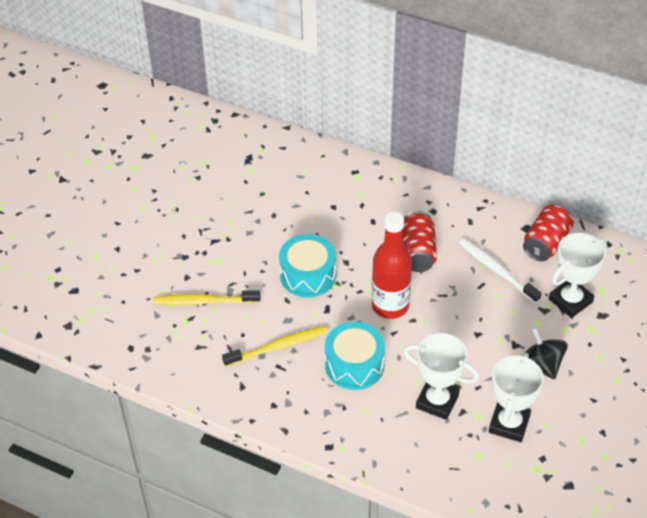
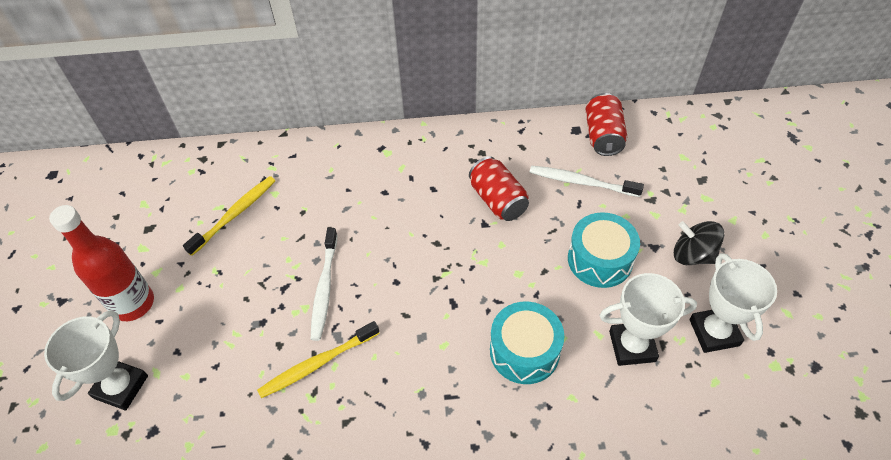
camera: 30 degrees left, 5 degrees up
yellow toothbrush [222,326,328,367] -> yellow toothbrush moved to [183,176,275,256]
turquoise drum [279,234,336,298] -> turquoise drum moved to [568,212,640,288]
red bottle [372,212,412,319] -> red bottle moved to [49,205,154,321]
white trophy [549,233,606,318] -> white trophy moved to [44,310,148,410]
none -> white toothbrush [311,228,338,341]

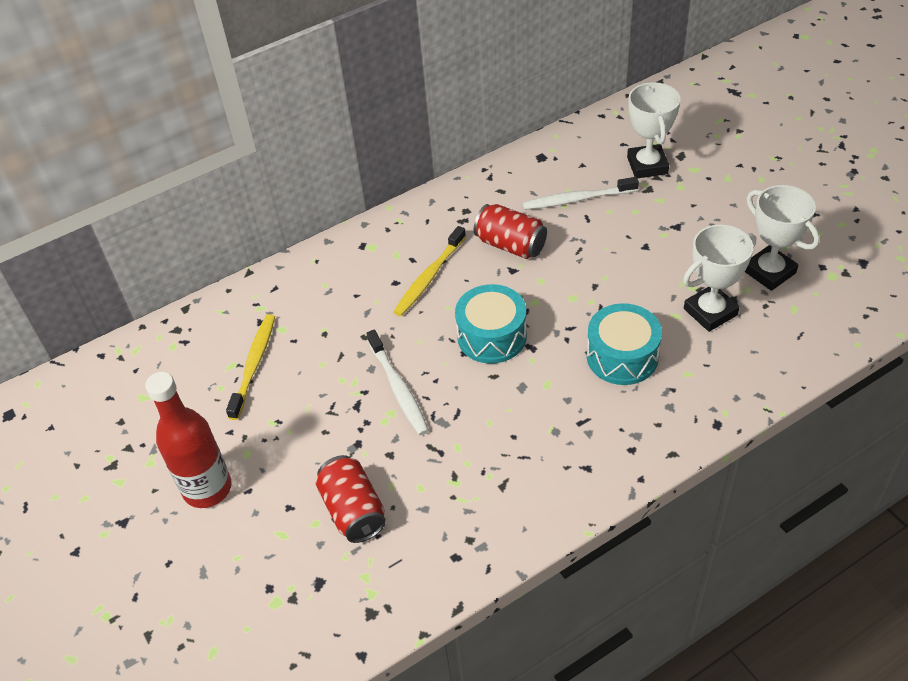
camera: 25 degrees left, 5 degrees down
white trophy [44,310,148,410] -> white trophy moved to [627,82,681,178]
yellow toothbrush [257,321,380,398] -> yellow toothbrush moved to [394,226,466,316]
turquoise drum [568,212,640,288] -> turquoise drum moved to [455,284,527,364]
red can [585,93,627,156] -> red can moved to [315,455,386,543]
black spinning top [674,221,724,265] -> none

